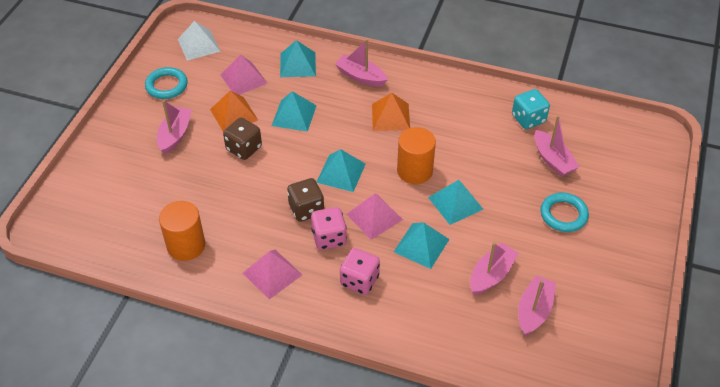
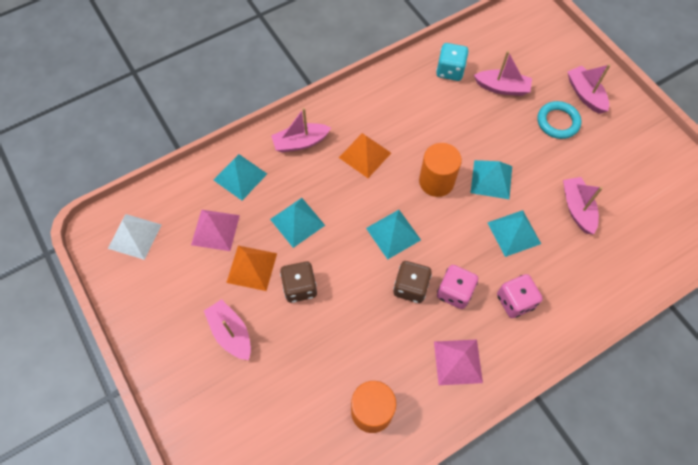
camera: 50 degrees left, 15 degrees up
turquoise ring [145,67,188,99] -> none
pink pyramid [346,194,403,240] -> none
pink boat [518,276,556,336] -> pink boat moved to [567,64,611,114]

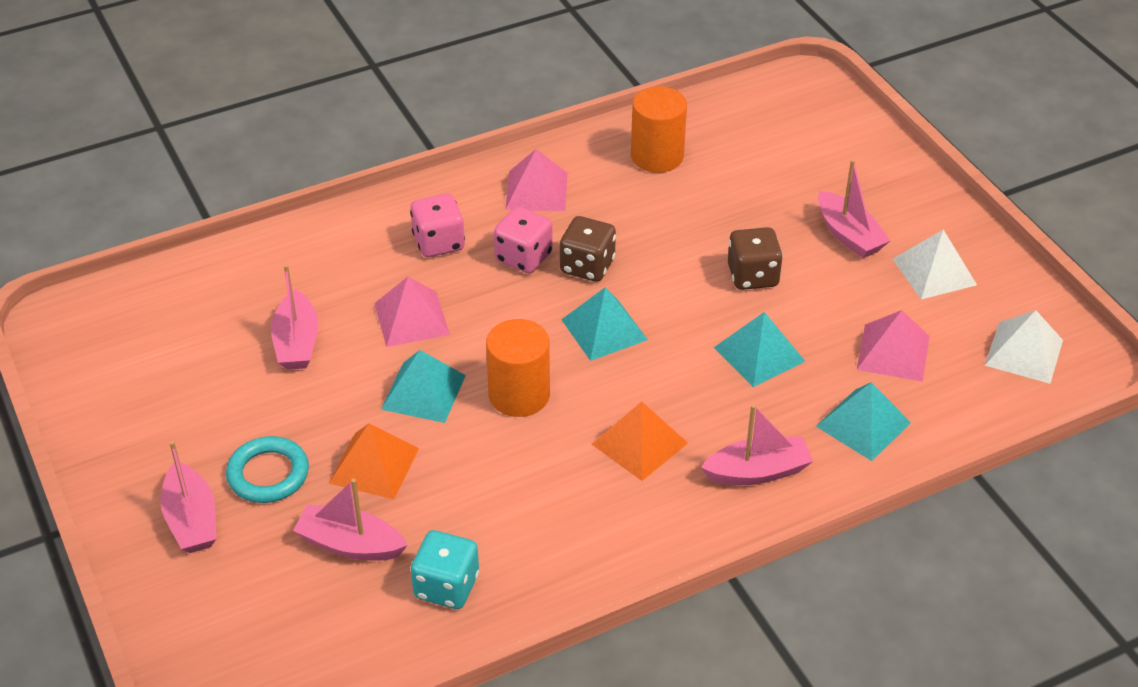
camera: 175 degrees left, 20 degrees down
orange pyramid [226,246,277,291] -> orange pyramid moved to [329,424,419,499]
turquoise pyramid [487,210,541,257] -> pink pyramid [374,277,450,347]
none -> white pyramid [893,229,977,299]

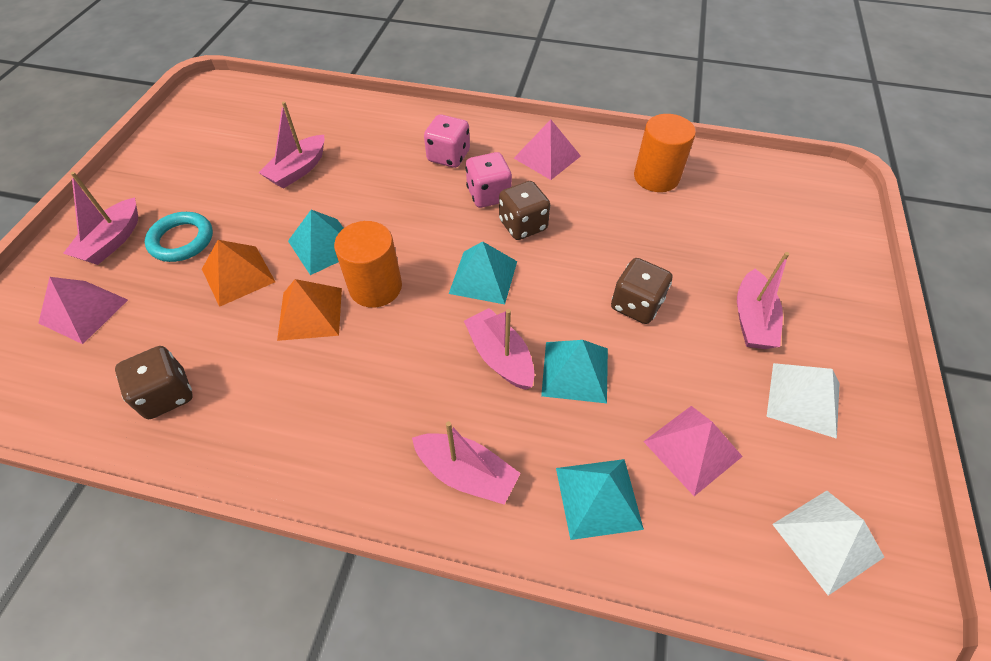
camera: 40 degrees right, 10 degrees up
pink boat [293,478,407,560] -> pink boat moved to [464,308,535,390]
pink pyramid [374,277,450,347] -> pink pyramid moved to [39,277,128,344]
turquoise dice [411,530,479,609] -> brown dice [115,346,193,419]
orange pyramid [592,401,688,481] -> orange pyramid moved to [277,279,342,341]

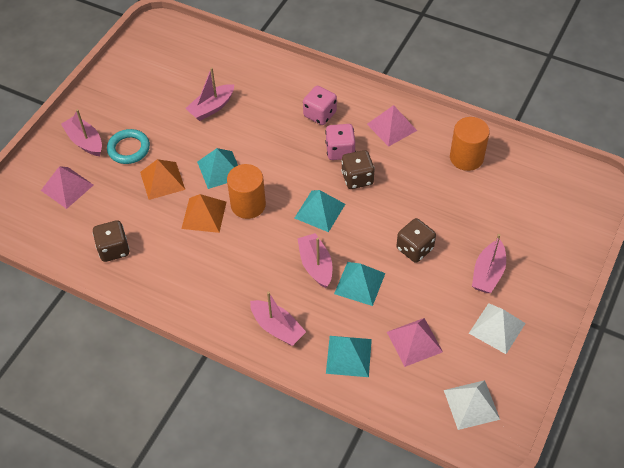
camera: 15 degrees right, 0 degrees up
pink boat [63,172,138,265] -> pink boat turned 105 degrees clockwise [61,109,102,156]

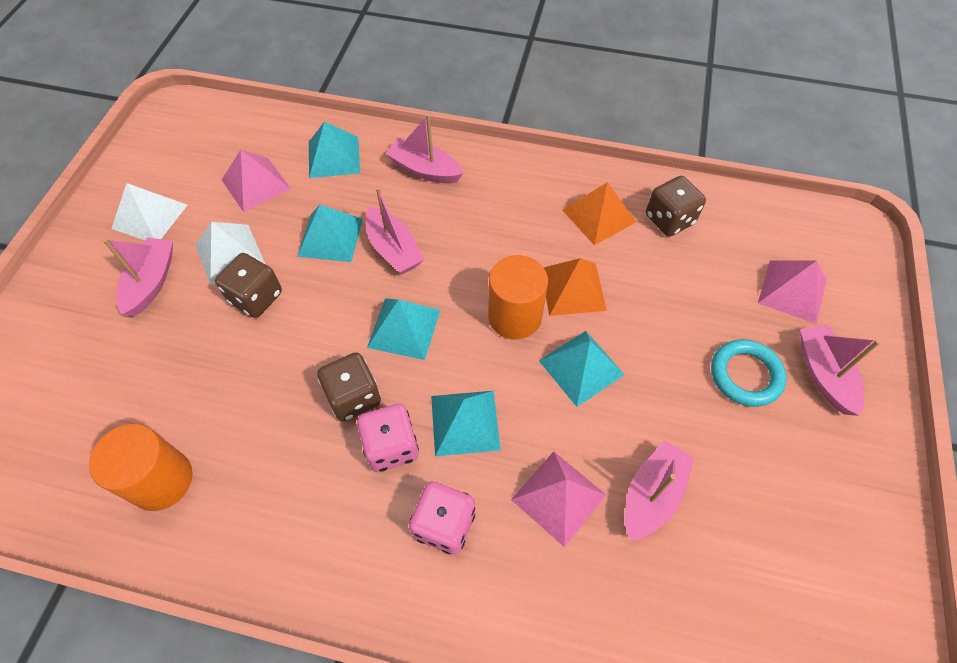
camera: 165 degrees right, 5 degrees up
pink boat [61,109,102,156] -> pink boat turned 135 degrees counterclockwise [800,324,881,416]
orange pyramid [140,159,185,200] -> orange pyramid moved to [562,182,636,245]
pink pyramid [367,105,417,147] -> pink pyramid moved to [511,451,606,547]
white pyramid [444,380,500,430] -> white pyramid moved to [195,222,265,285]
none -> turquoise pyramid [431,391,501,456]

